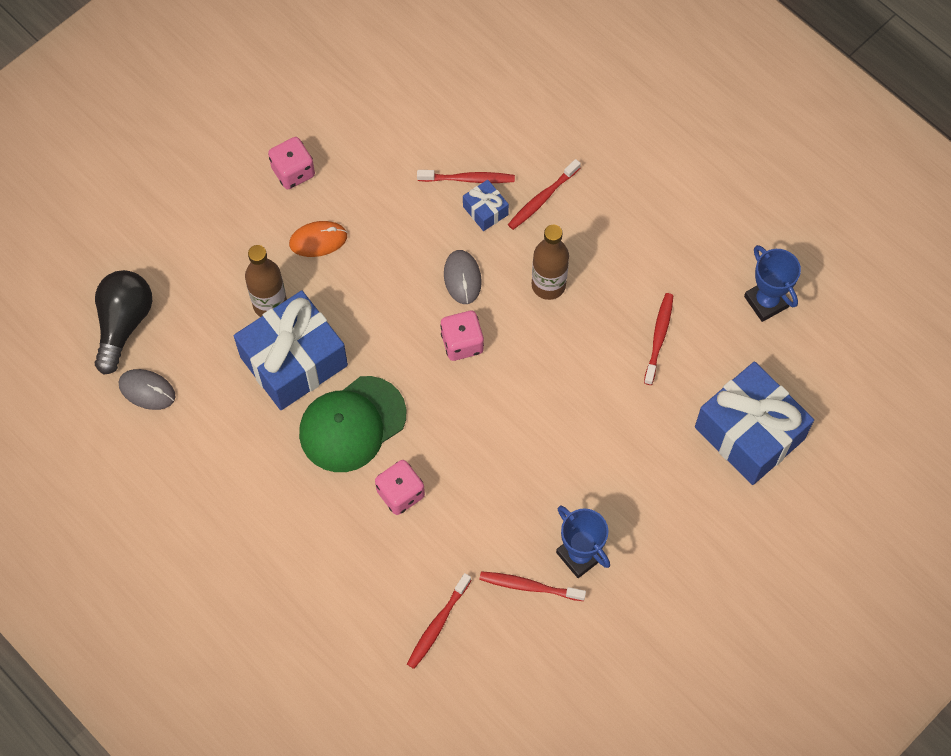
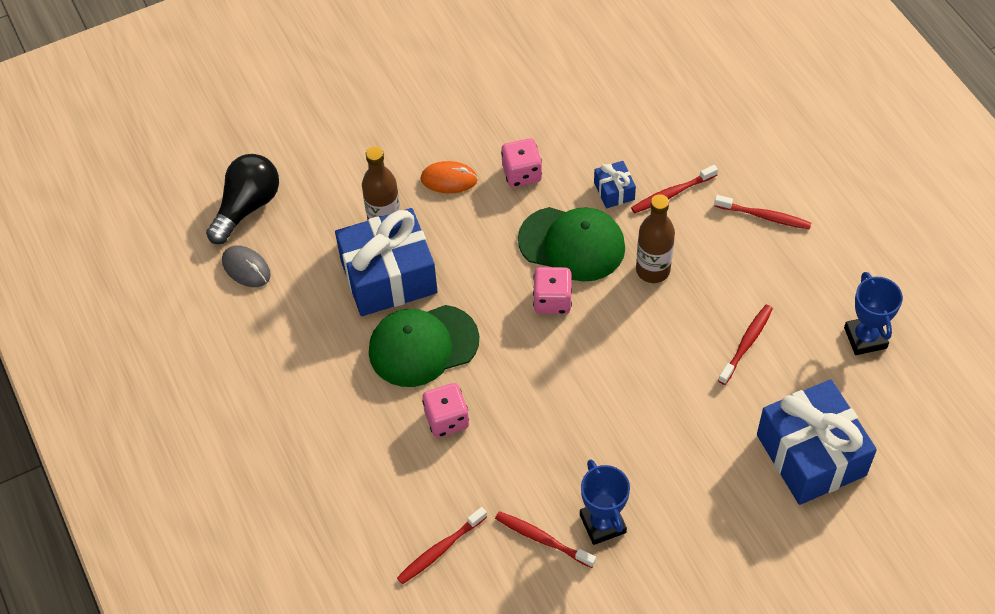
camera: 20 degrees right, 10 degrees down
pink dice [268,137,315,189] -> pink dice moved to [501,138,542,187]
red toothbrush [417,170,515,183] -> red toothbrush moved to [714,195,811,230]
grey mouse [444,250,482,304] -> green cap [518,207,625,282]

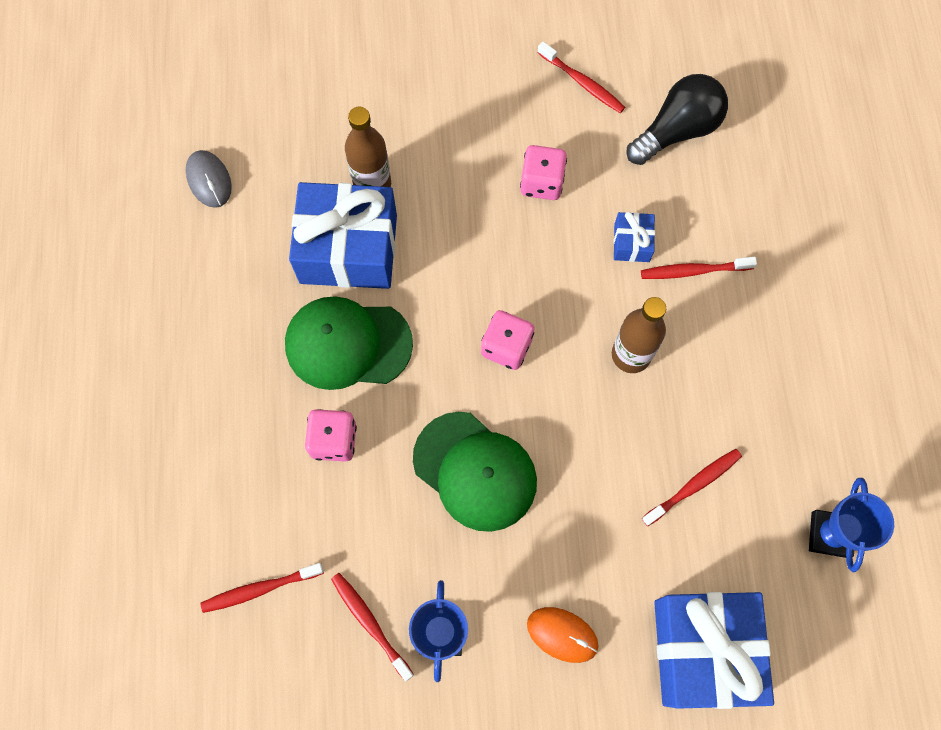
camera: 20 degrees right, 15 degrees up
black light bulb [206,154,279,244] -> black light bulb moved to [627,74,728,165]
orange mouse [421,161,478,193] -> orange mouse moved to [527,607,598,663]
green cap [518,207,625,282] -> green cap moved to [413,412,537,532]
red toothbrush [714,195,811,230] -> red toothbrush moved to [537,41,625,113]

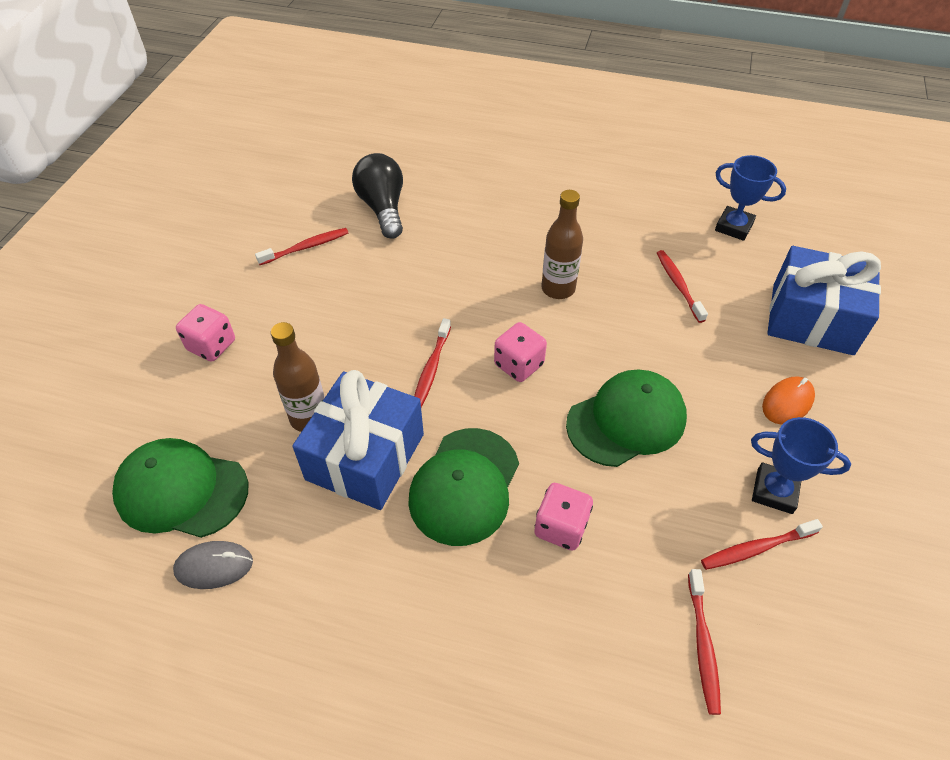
camera: 70 degrees left, 20 degrees down
pink dice [520,145,567,200] -> pink dice moved to [176,304,235,362]
blue gift [614,212,655,262] -> none
red toothbrush [641,257,757,279] -> red toothbrush moved to [414,318,451,407]
none -> green cap [112,438,249,538]

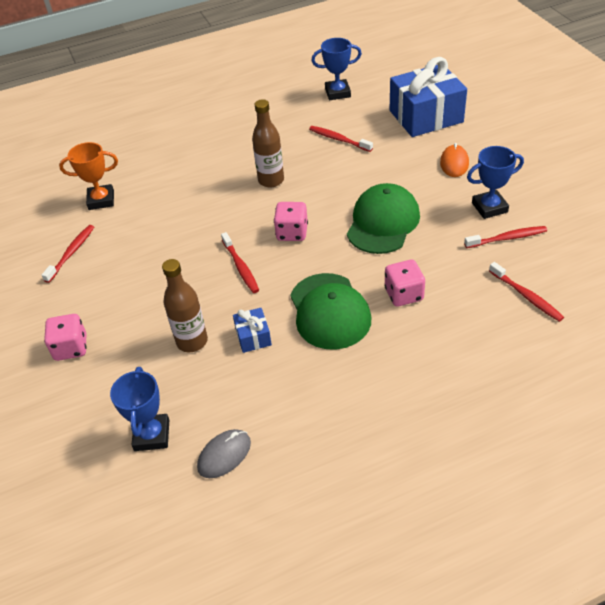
camera: 35 degrees left, 5 degrees down
green cap [112,438,249,538] -> blue trophy [110,367,169,451]
blue gift [292,370,424,510] -> blue gift [233,308,272,353], size x0.44
black light bulb [352,153,403,239] -> orange trophy [59,142,118,210]
red toothbrush [701,519,823,570] -> red toothbrush turned 135 degrees counterclockwise [464,226,547,248]

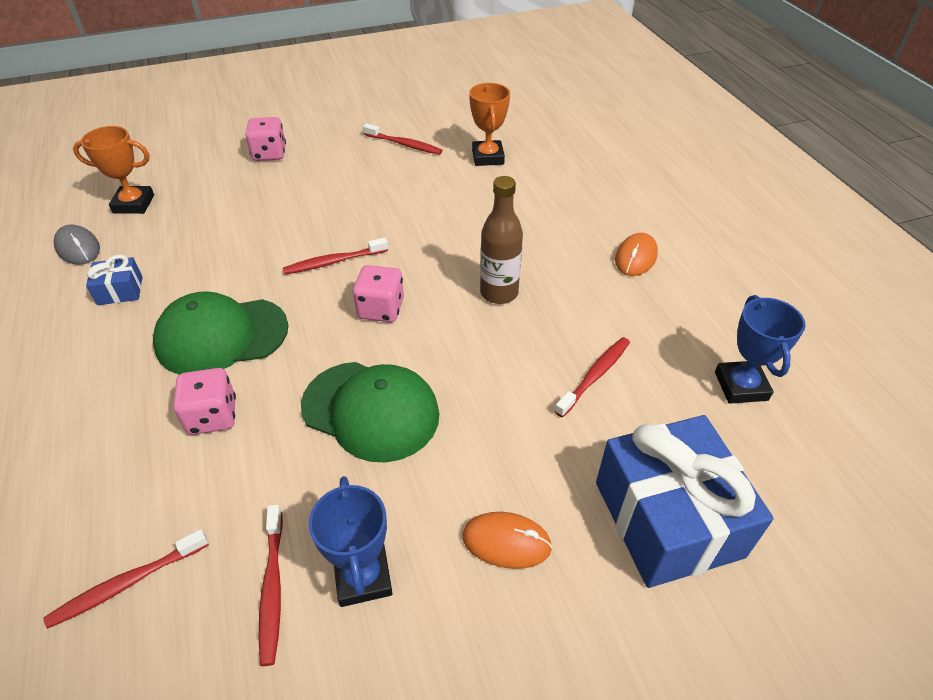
camera: 90 degrees right, 0 degrees up
blue trophy [110,367,169,451] -> orange trophy [73,126,154,214]
brown bottle [162,259,208,352] -> none
blue gift [233,308,272,353] -> blue gift moved to [86,255,143,305]
none -> orange mouse [615,233,658,276]

